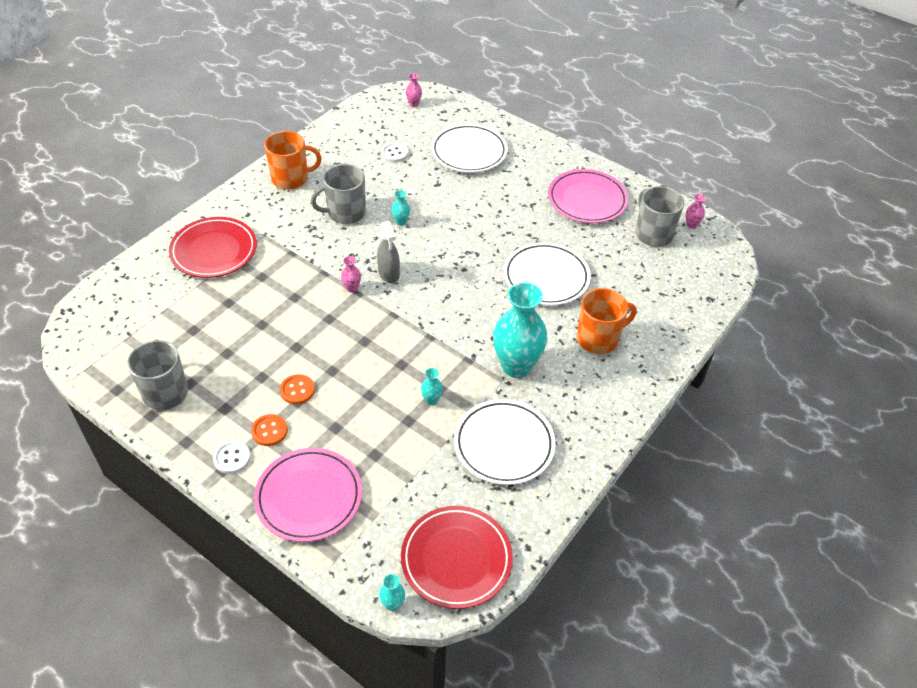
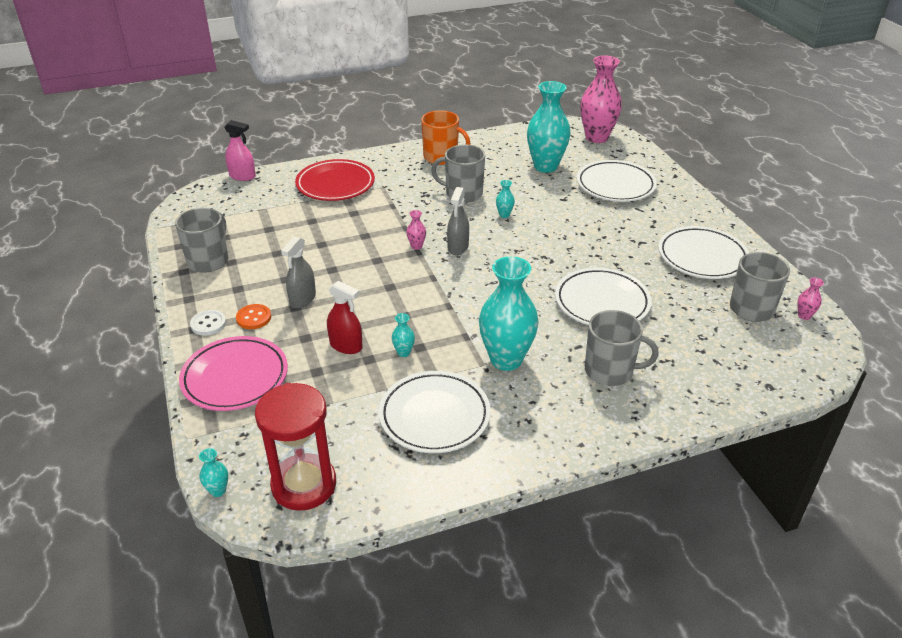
camera: 35 degrees right, 10 degrees down
orange button [280,374,315,404] -> grey spray bottle [281,236,316,308]
white button [381,143,408,162] -> turquoise vase [527,81,571,173]
red plate [401,506,513,609] -> red hourglass [255,383,336,511]
pink vase [406,73,422,107] -> pink vase [580,55,622,143], size x2.48
pink plate [548,169,629,223] -> white plate [658,226,749,279]
orange mug [577,288,637,354] -> grey mug [585,310,659,386]
none -> pink spray bottle [224,120,256,181]
none -> red spray bottle [327,281,363,354]

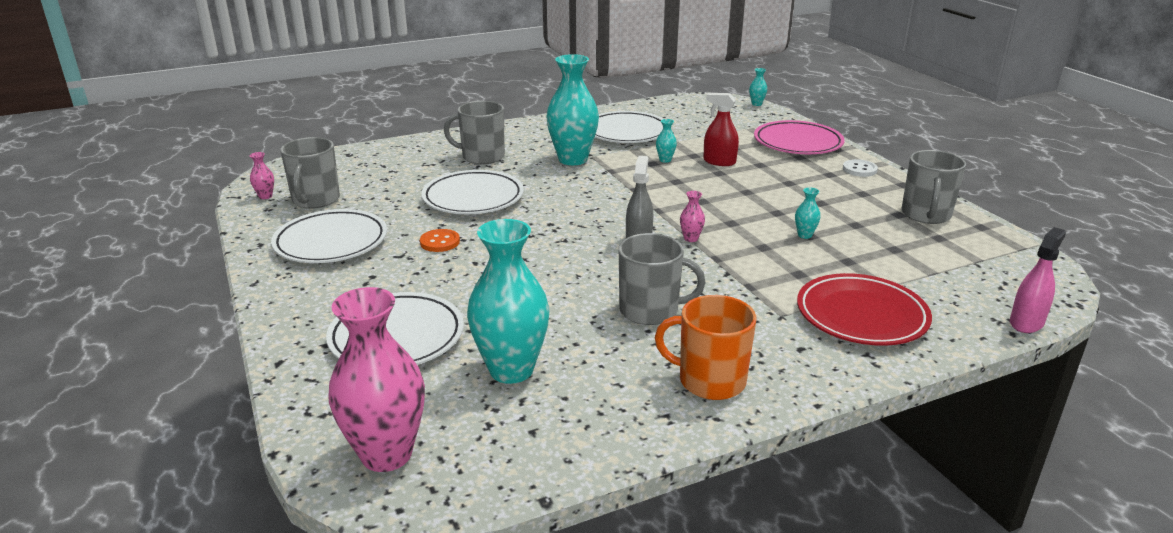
camera: 175 degrees right, 10 degrees down
pink spray bottle [224,120,256,181] -> pink spray bottle turned 120 degrees clockwise [1010,227,1066,333]
orange button [236,304,271,329] -> orange button moved to [420,229,460,252]
red hourglass [255,383,336,511] -> none
grey spray bottle [281,236,316,308] -> none
turquoise vase [496,180,515,218] -> turquoise vase moved to [795,188,821,239]

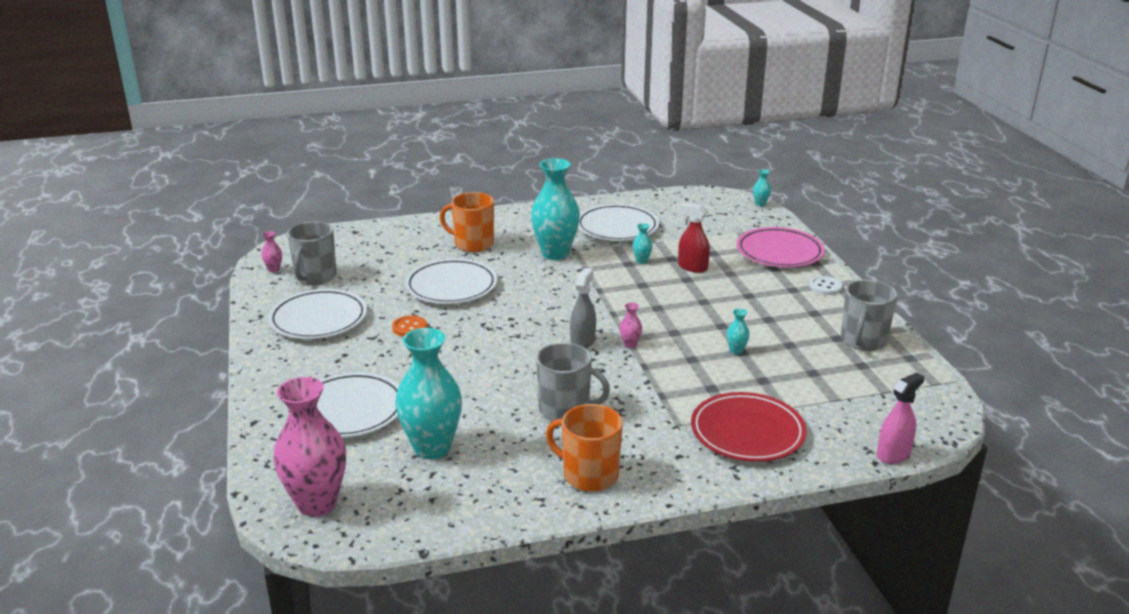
camera: 10 degrees right, 0 degrees up
grey mug [444,101,505,165] -> orange mug [440,192,494,252]

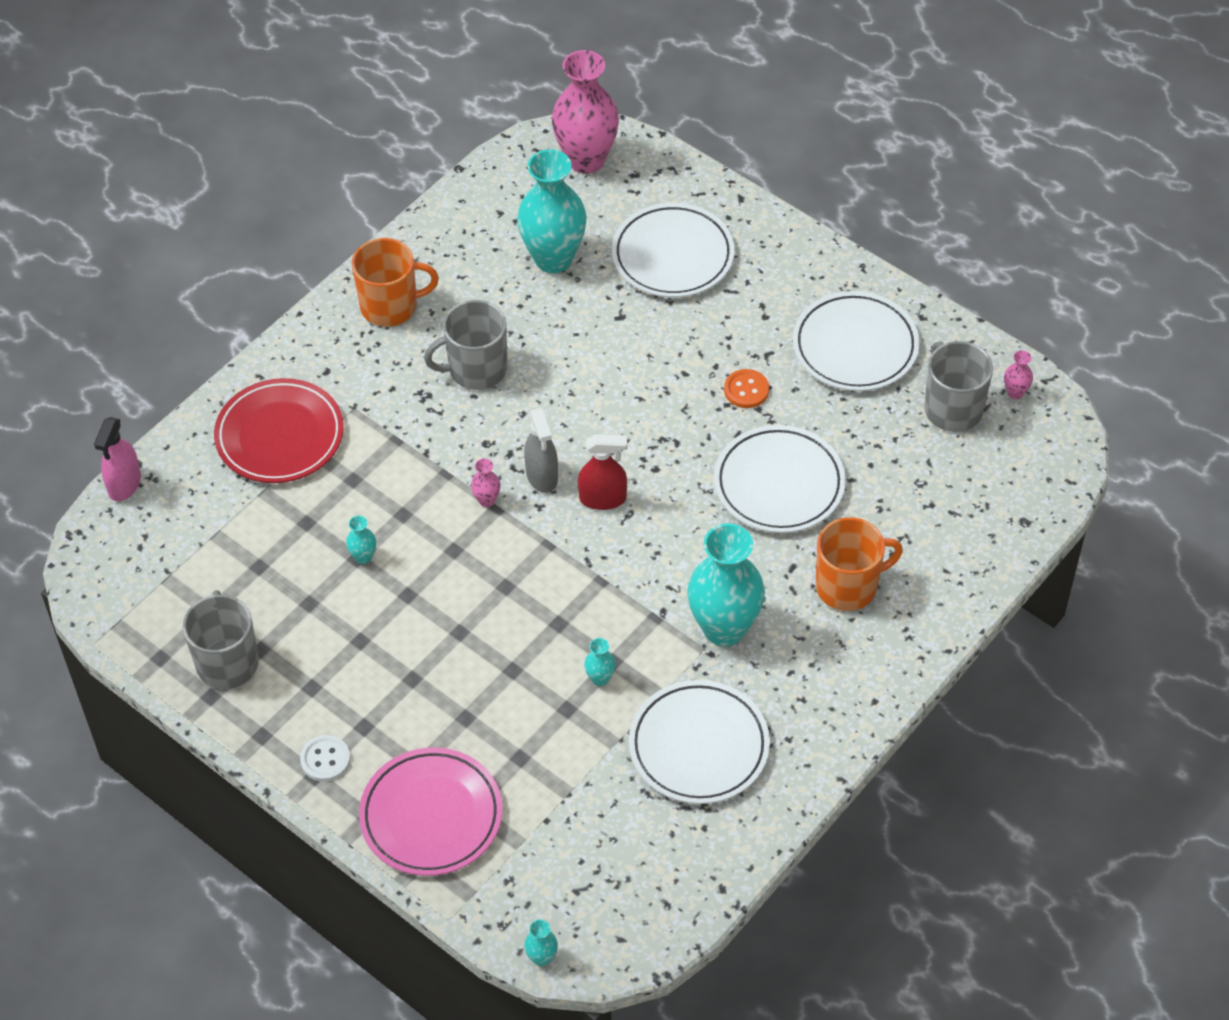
camera: 145 degrees right, 25 degrees up
red spray bottle [678,203,710,273] -> red spray bottle moved to [578,434,627,510]

